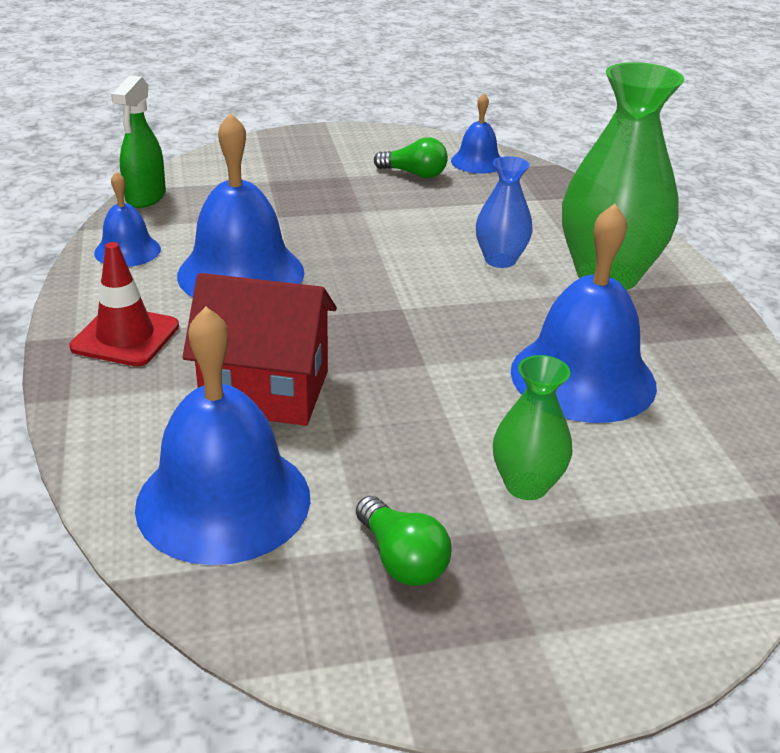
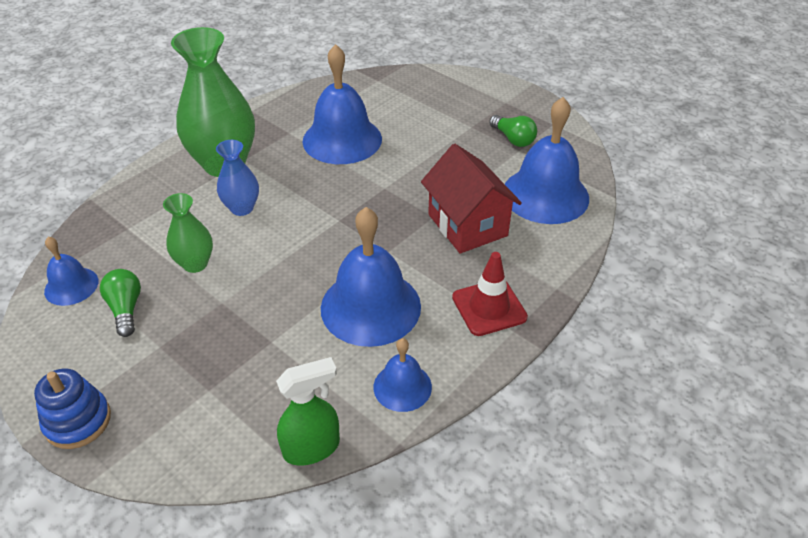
camera: 125 degrees left, 10 degrees up
green light bulb [356,496,451,586] -> green light bulb turned 120 degrees clockwise [489,115,537,147]
green vase [493,355,572,500] -> green vase moved to [163,193,213,273]
none -> blue stacking toy [34,369,111,449]

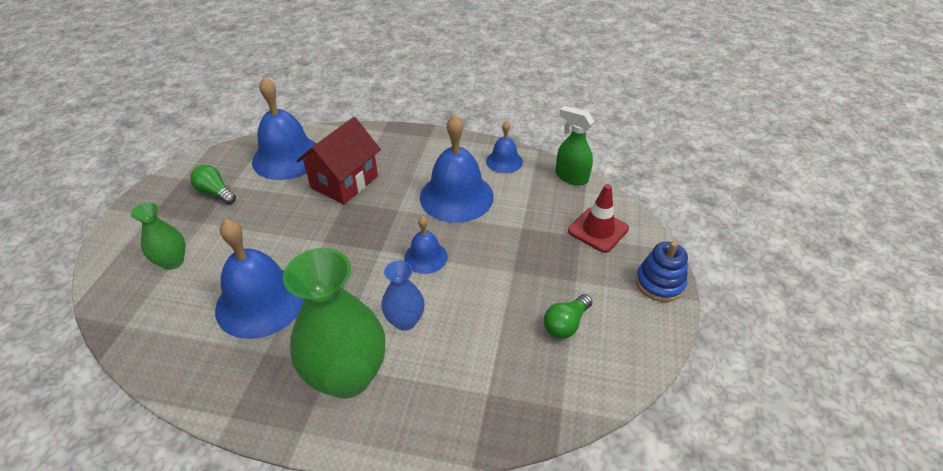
camera: 120 degrees left, 0 degrees up
blue bell [44,237,99,306] -> blue bell moved to [404,216,448,274]
green vase [163,193,213,273] -> green vase moved to [131,202,186,270]
red traffic cone [452,252,528,336] -> red traffic cone moved to [568,184,629,253]
green light bulb [489,115,537,147] -> green light bulb turned 75 degrees counterclockwise [190,165,236,204]

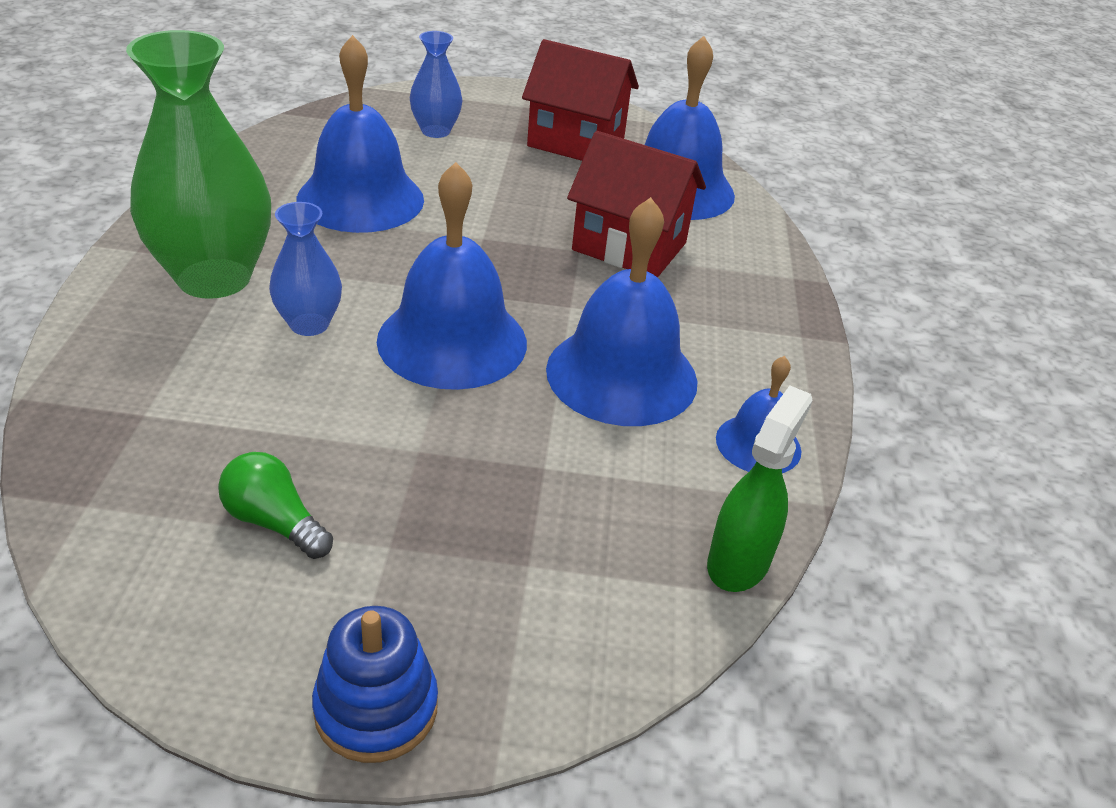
camera: 80 degrees right, 5 degrees down
green vase [131,202,186,270] -> blue vase [410,31,462,138]
green light bulb [190,165,236,204] -> red house [522,39,639,161]
blue bell [404,216,448,274] -> blue bell [377,162,527,390], size x1.89
red traffic cone [568,184,629,253] -> none

